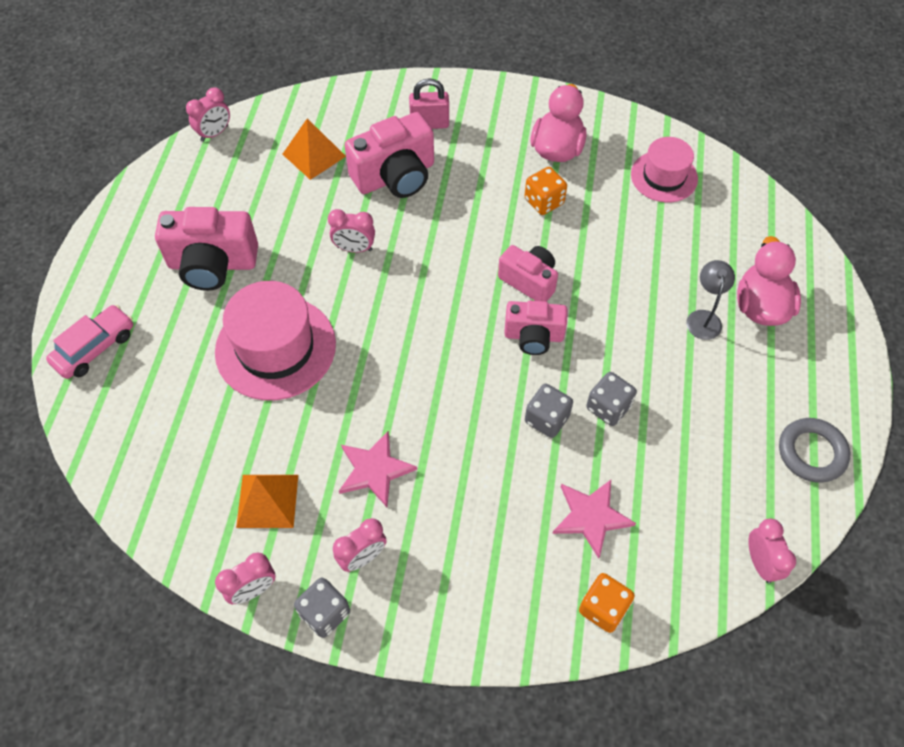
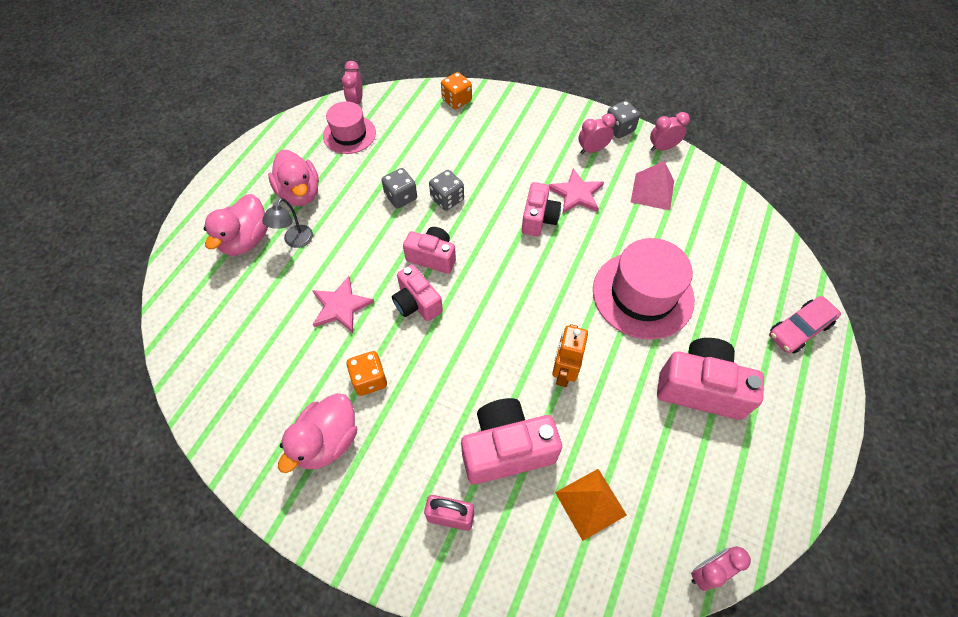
camera: 165 degrees left, 0 degrees up
orange pyramid [236,475,298,528] -> pink pyramid [631,161,674,210]
pink clock [328,209,375,253] -> orange robot [552,324,588,387]
pink star [552,480,636,559] -> pink star moved to [312,276,374,333]
pink hat [631,137,698,203] -> pink hat moved to [323,101,376,154]
grey ring [779,418,850,483] -> none
none -> pink duck [268,150,319,206]
none -> pink camera [522,182,561,236]

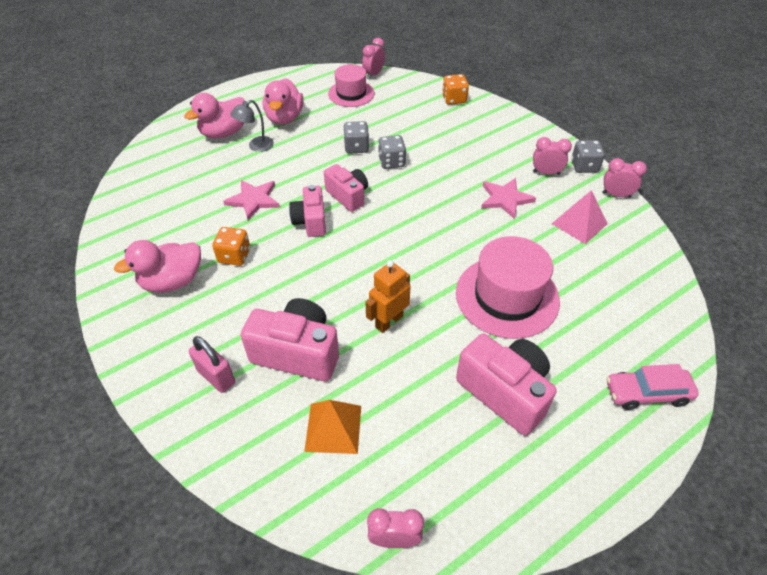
camera: 30 degrees right, 10 degrees down
pink camera [522,182,561,236] -> none

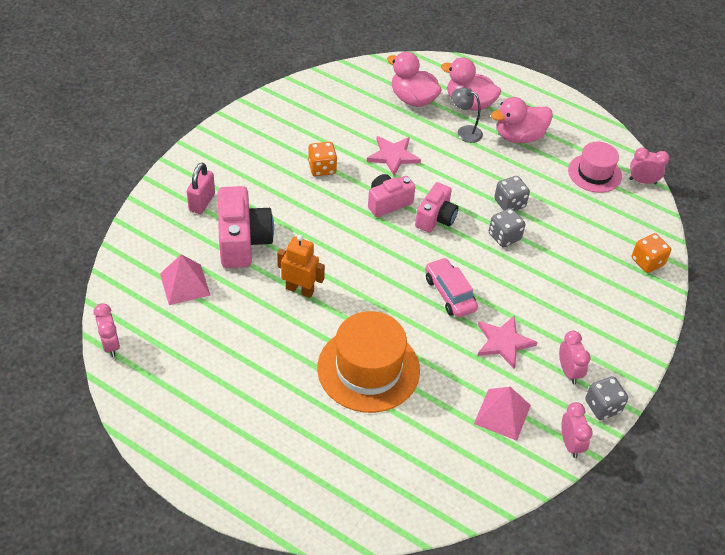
camera: 65 degrees right, 0 degrees up
pink duck [114,240,201,293] -> pink duck moved to [387,52,442,107]
orange pyramid [304,400,361,454] -> pink pyramid [160,254,211,305]
pink hat [456,236,560,339] -> orange hat [317,311,420,413]
pink camera [456,334,557,435] -> none
pink car [606,364,699,410] -> pink car moved to [425,258,478,318]

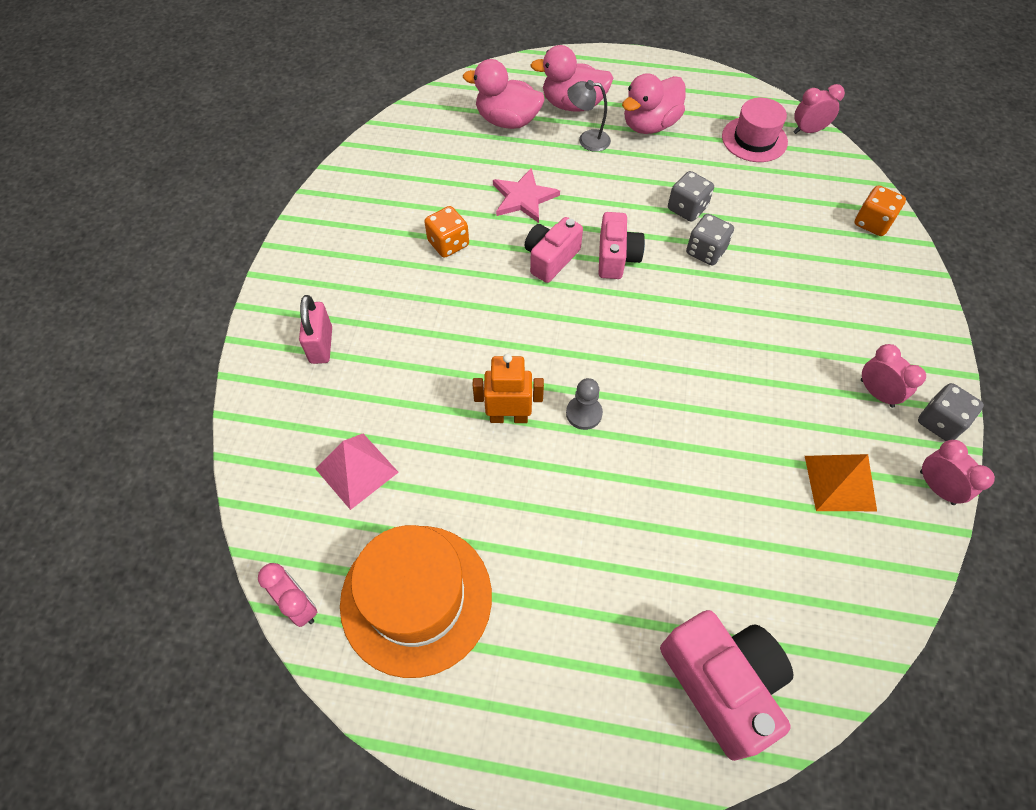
camera: 20 degrees left, 10 degrees up
pink camera [218,186,274,268] -> pink camera moved to [660,610,793,761]
orange hat [317,311,420,413] -> orange hat moved to [340,525,492,678]
pink car [425,258,478,318] -> none
pink pyramid [474,387,531,441] -> orange pyramid [805,454,877,511]
pink star [477,315,538,369] -> none
none -> grey pawn [566,378,603,430]

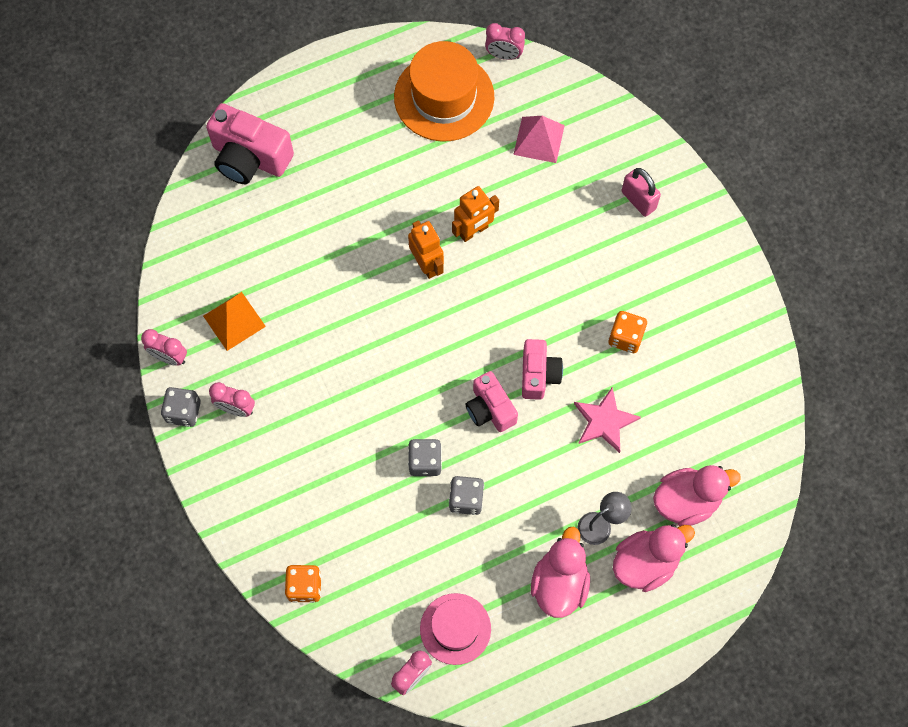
camera: 145 degrees right, 10 degrees up
grey pawn [566,378,603,430] -> orange robot [408,220,444,279]

